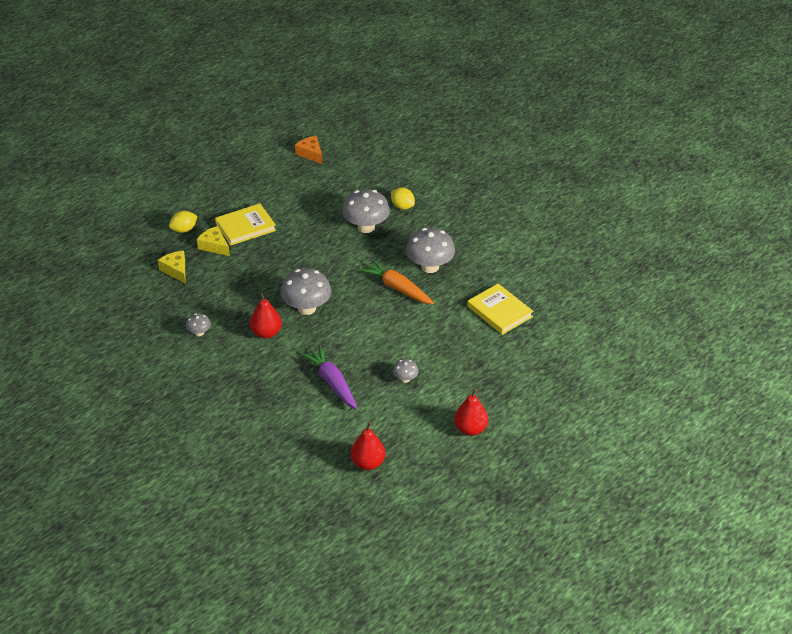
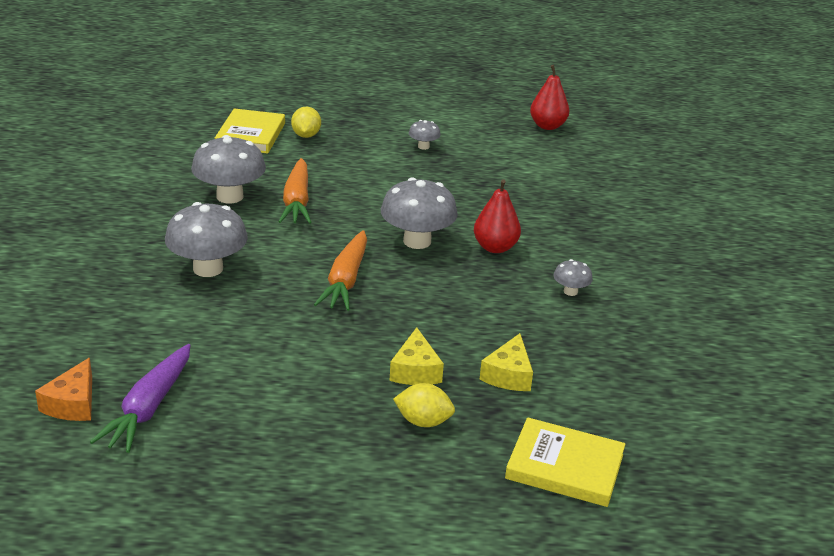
camera: 135 degrees left, 10 degrees down
yellow book [215,204,276,246] -> yellow book moved to [505,417,625,507]
purple carrot [301,345,357,409] -> purple carrot moved to [90,344,191,453]
yellow lemon [391,187,415,210] -> yellow lemon moved to [291,107,321,138]
red pear [454,388,488,436] -> none
none -> orange carrot [314,230,367,311]

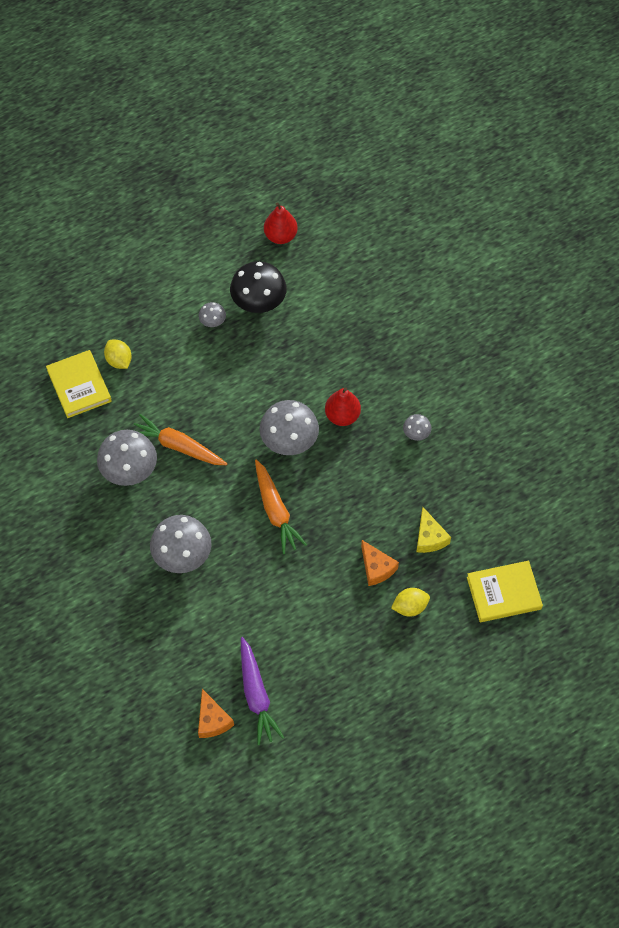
camera: 30 degrees left, 30 degrees up
orange carrot [279,158,312,224] -> orange carrot turned 150 degrees clockwise [134,414,227,465]
yellow cheese [390,327,444,385] -> orange cheese [361,540,399,586]
none -> black mushroom [230,261,287,313]

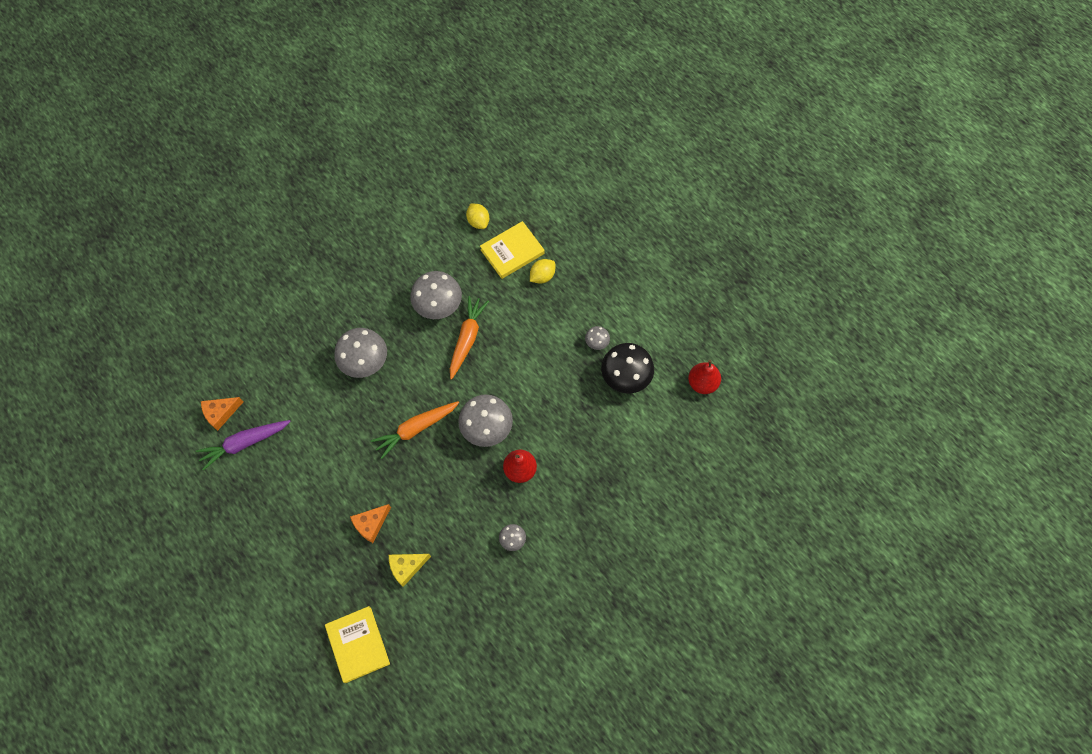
camera: 80 degrees right, 5 degrees up
yellow lemon [391,588,430,617] -> yellow lemon moved to [466,204,489,229]

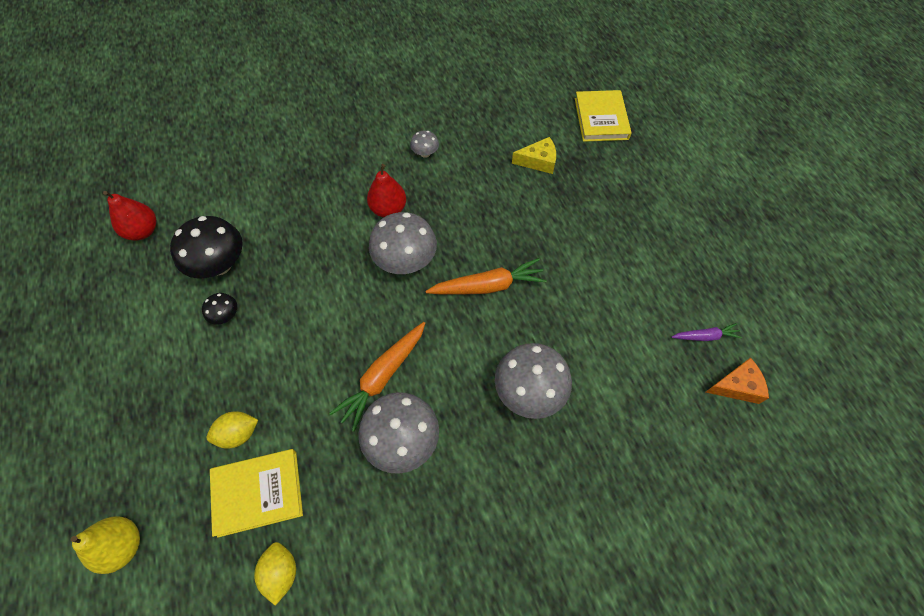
camera: 160 degrees left, 5 degrees down
purple carrot [195,420,291,471] -> purple carrot [672,323,742,341], size x0.55
orange cheese [350,504,391,543] -> none
grey mushroom [585,326,610,350] -> black mushroom [202,293,237,325]
none -> yellow pear [70,516,140,574]

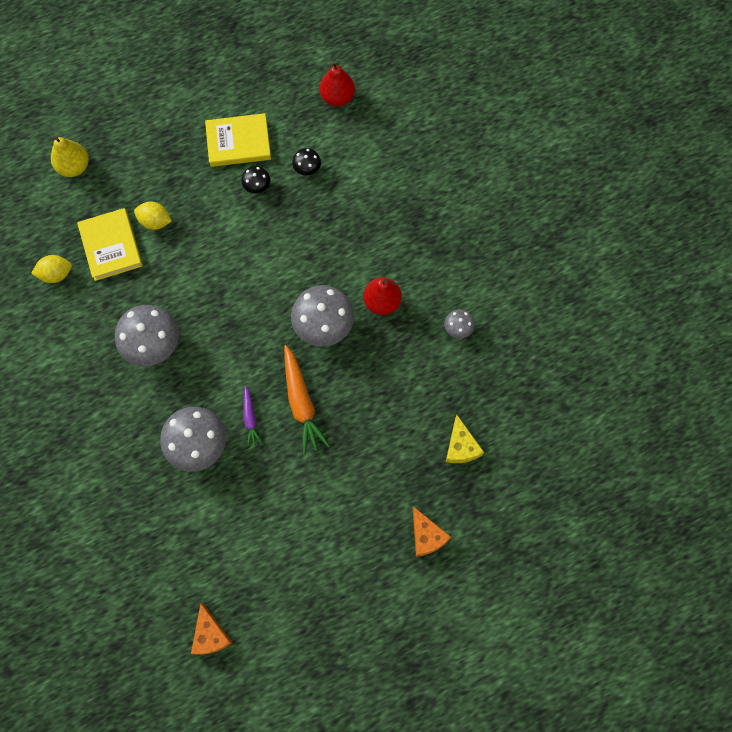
camera: 85 degrees right, 10 degrees up
black mushroom [170,216,243,279] -> black mushroom [292,148,321,175], size x0.48
yellow lemon [207,412,258,449] -> yellow lemon turned 45 degrees counterclockwise [134,202,172,230]
orange carrot [329,322,425,432] -> none
yellow book [575,90,632,142] -> yellow book moved to [205,113,271,167]
purple carrot [672,323,742,341] -> purple carrot moved to [243,385,262,447]
none -> orange cheese [413,506,451,557]

